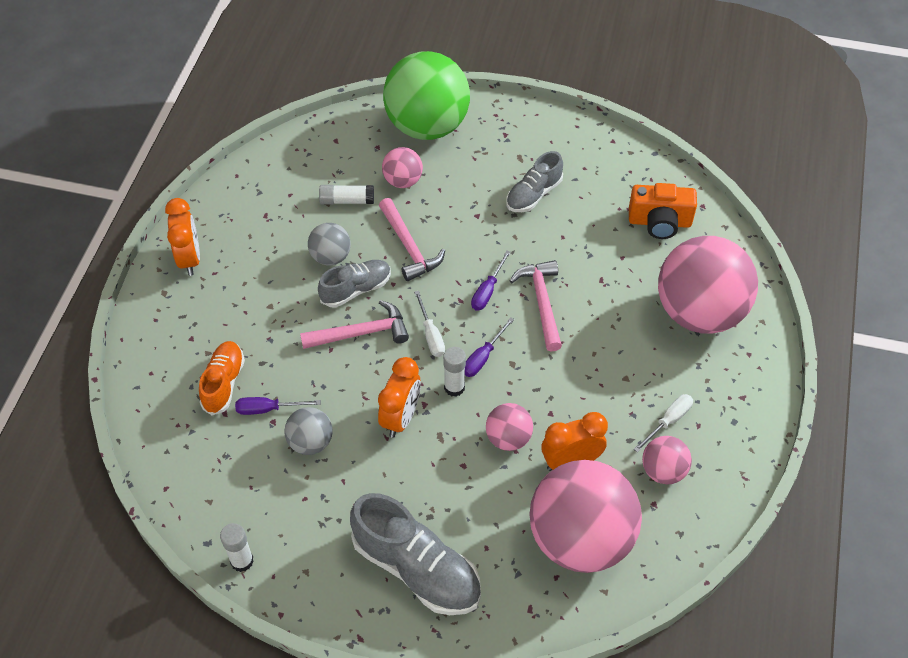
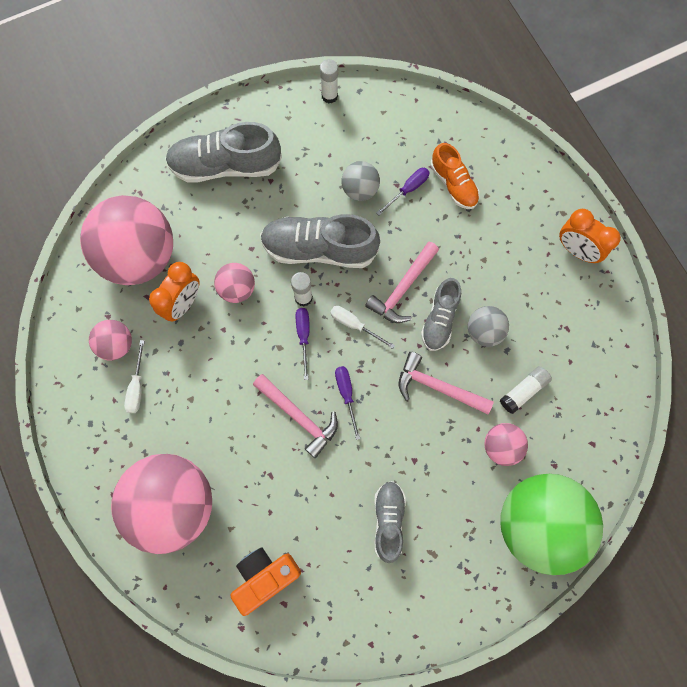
camera: 140 degrees right, 20 degrees up
orange clock [378,357,421,438] -> grey shoe [260,214,380,268]

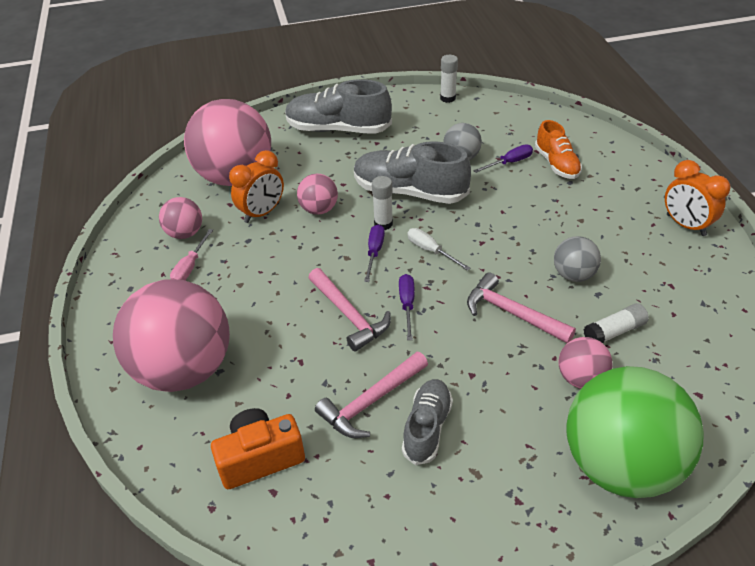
camera: 15 degrees right, 30 degrees down
white screwdriver [124,340,145,413] -> pink screwdriver [170,229,213,280]
pink hammer [365,242,439,323] -> pink hammer moved to [315,352,428,438]
grey shoe [421,278,461,351] -> none

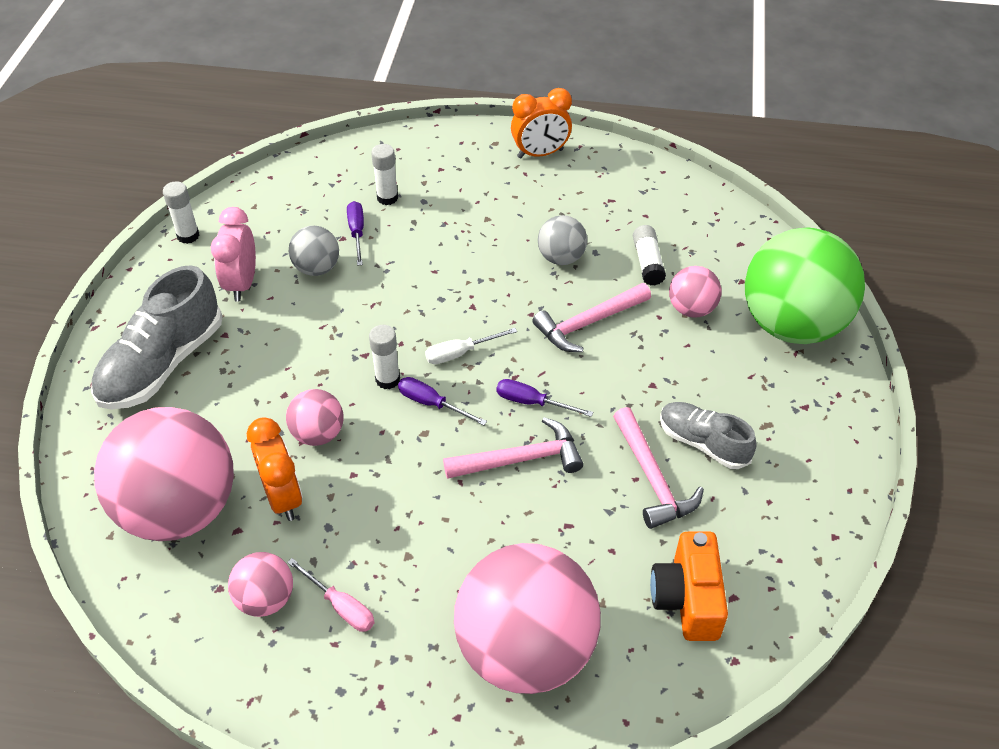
camera: 70 degrees left, 5 degrees up
grey shoe [354,141,471,204] -> none
orange shoe [535,120,582,179] -> white glue stick [371,144,398,205]
none -> pink clock [211,207,256,302]

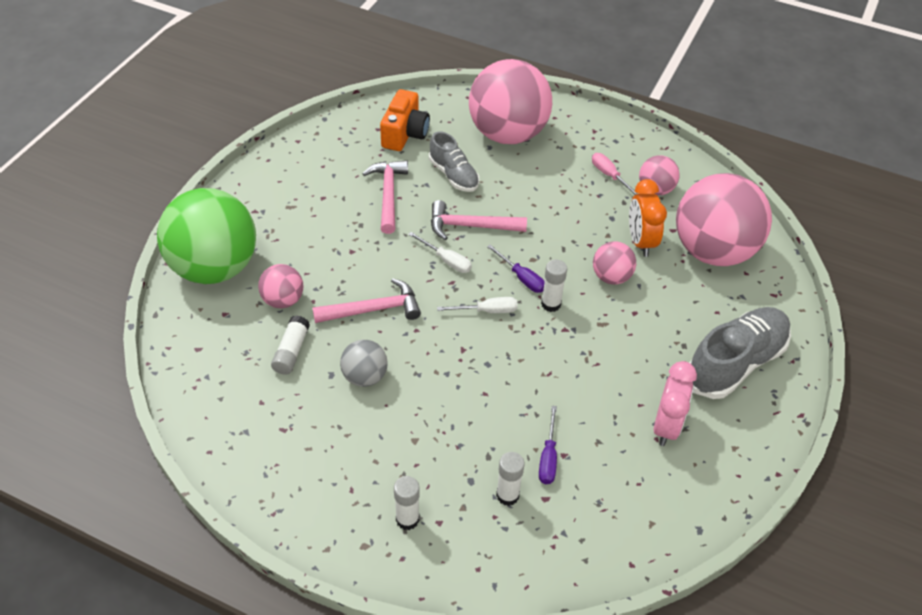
camera: 165 degrees left, 0 degrees up
white glue stick [163,181,200,244] -> white glue stick moved to [394,476,420,530]
grey ball [289,226,339,276] -> none
purple screwdriver [496,379,593,417] -> white screwdriver [408,232,472,273]
orange clock [511,88,572,159] -> none
grey shoe [660,402,757,469] -> grey shoe moved to [429,131,479,192]

